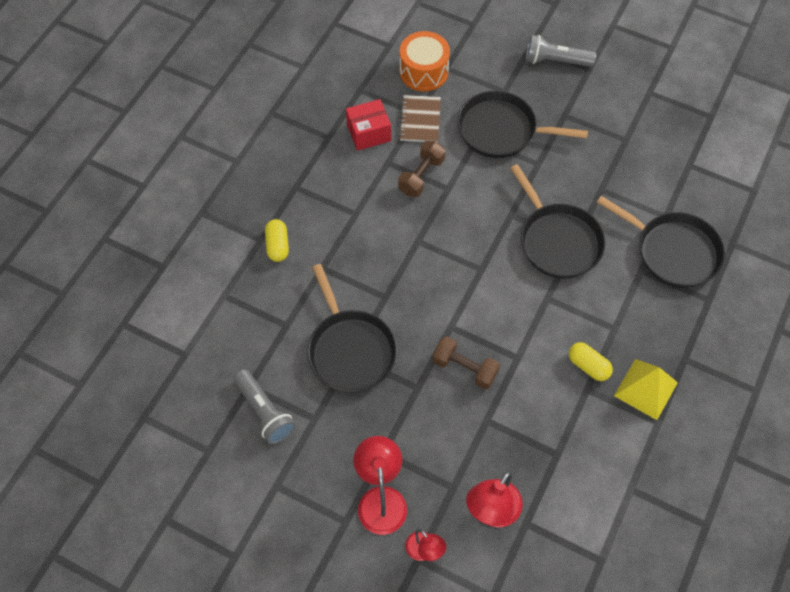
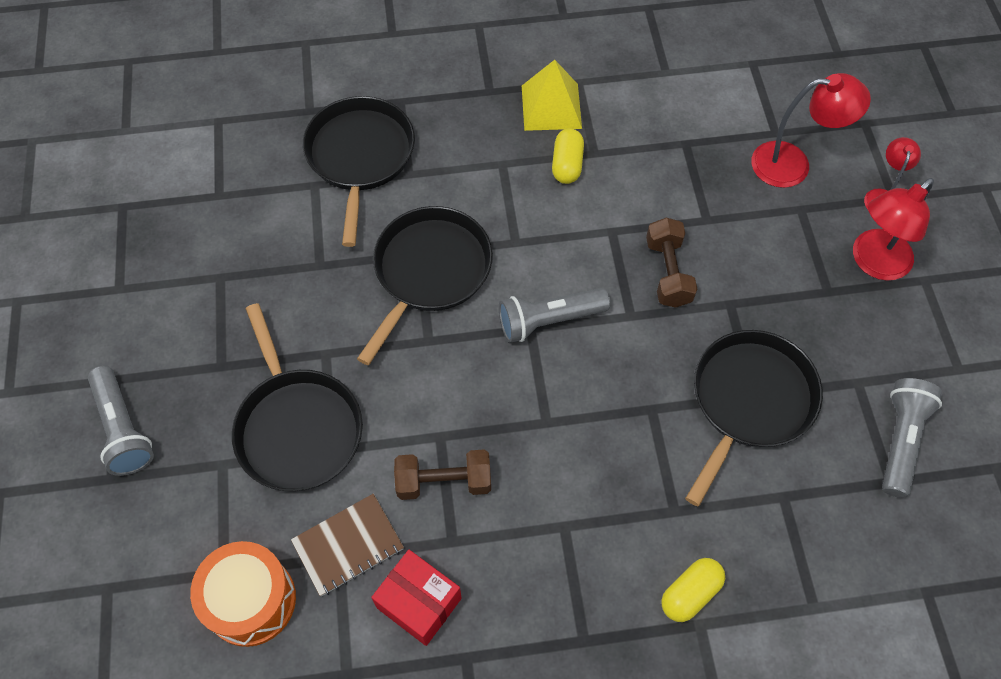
camera: 125 degrees left, 0 degrees up
none -> grey flashlight [499,288,610,343]

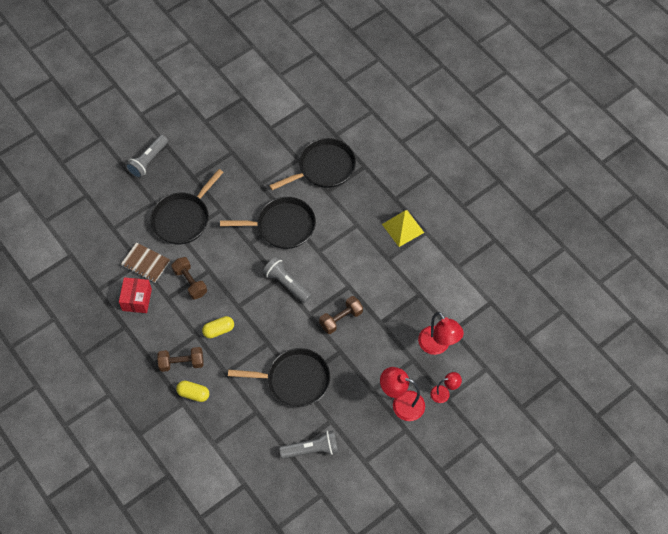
camera: 60 degrees right, 0 degrees up
orange drum [190,541,296,647] -> none
yellow capsule [552,128,584,184] -> yellow capsule moved to [202,316,234,338]
none -> brown dumbbell [157,347,203,372]

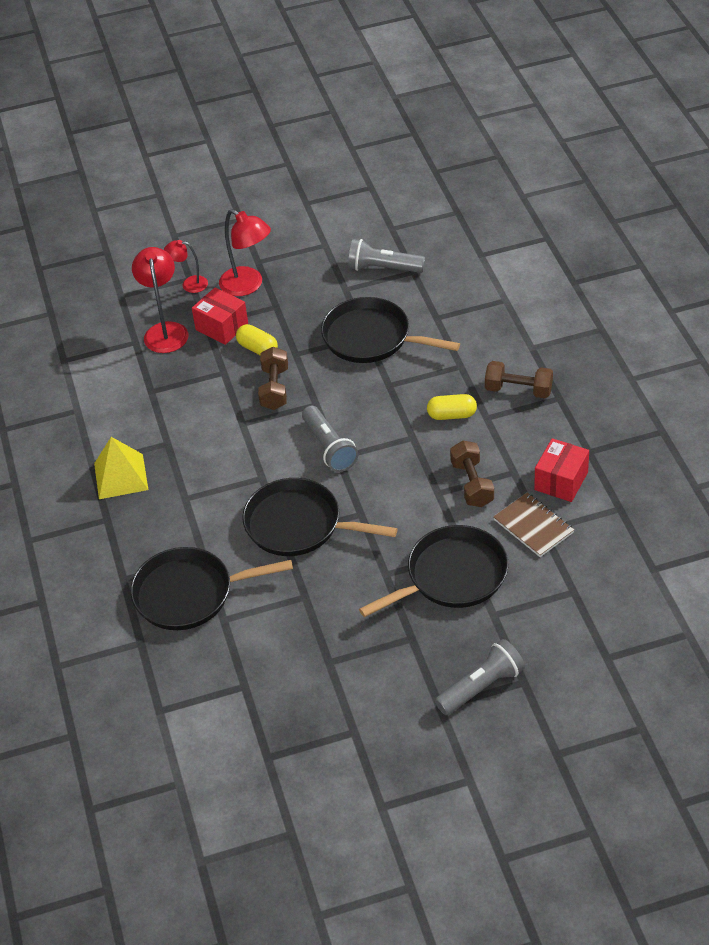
camera: 155 degrees left, 15 degrees down
yellow capsule [176,381,209,402] -> yellow capsule moved to [236,324,278,355]
brown dumbbell [319,296,363,334] -> brown dumbbell turned 75 degrees counterclockwise [258,347,288,410]
none -> red box [192,287,248,345]

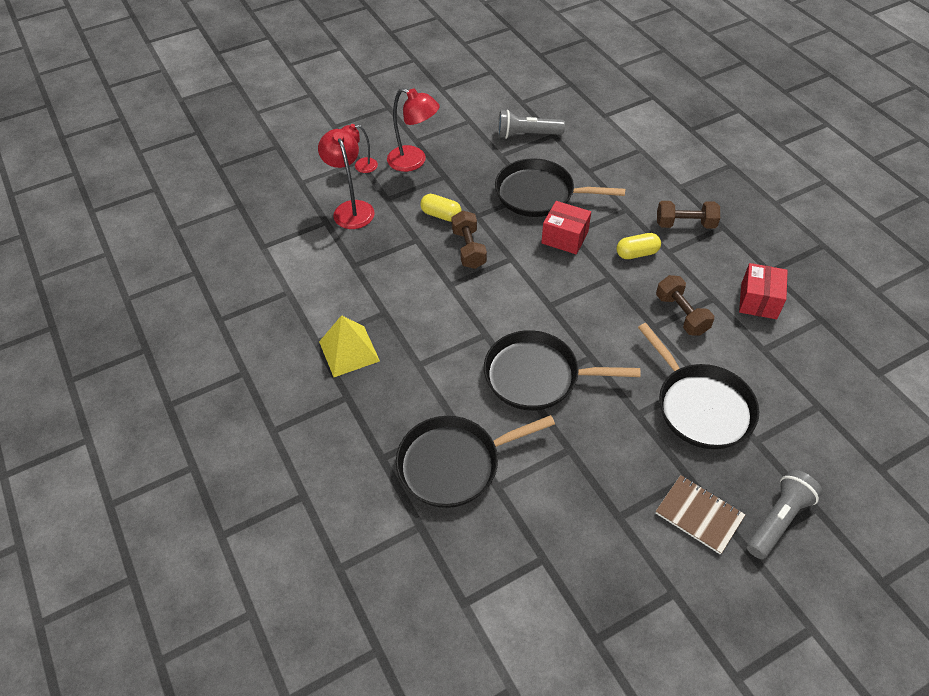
camera: 15 degrees left, 5 degrees up
red box [192,287,248,345] -> red box moved to [541,201,591,254]
grey flashlight [302,406,358,472] -> none
black pan [359,525,508,617] -> black pan turned 105 degrees clockwise [638,323,759,449]
brown notebook [493,493,574,557] -> brown notebook moved to [656,475,745,554]

